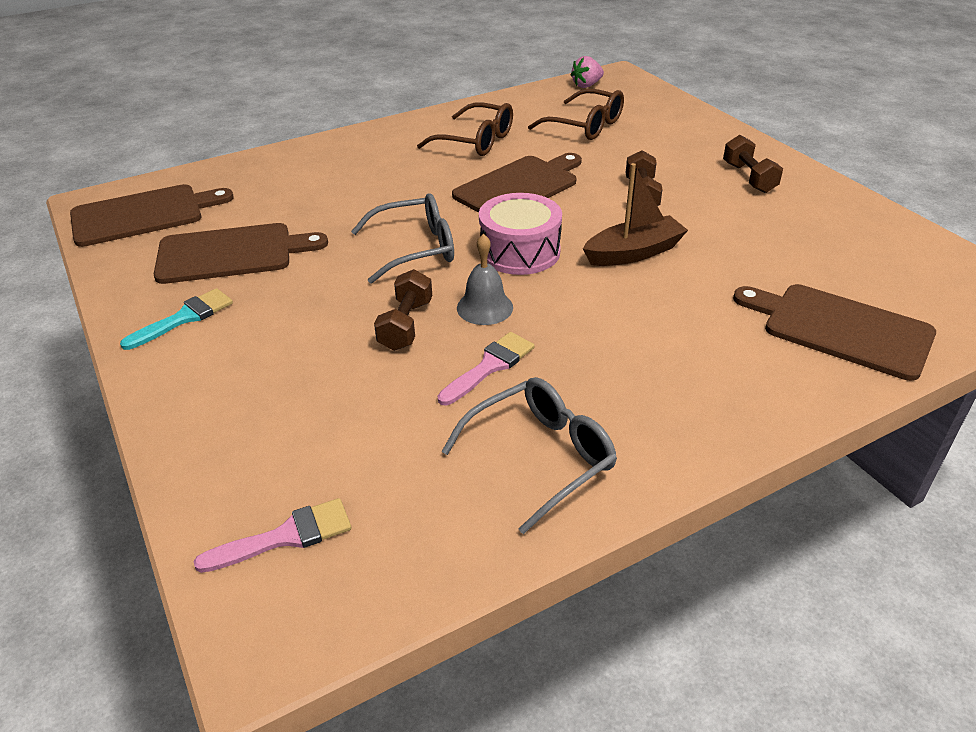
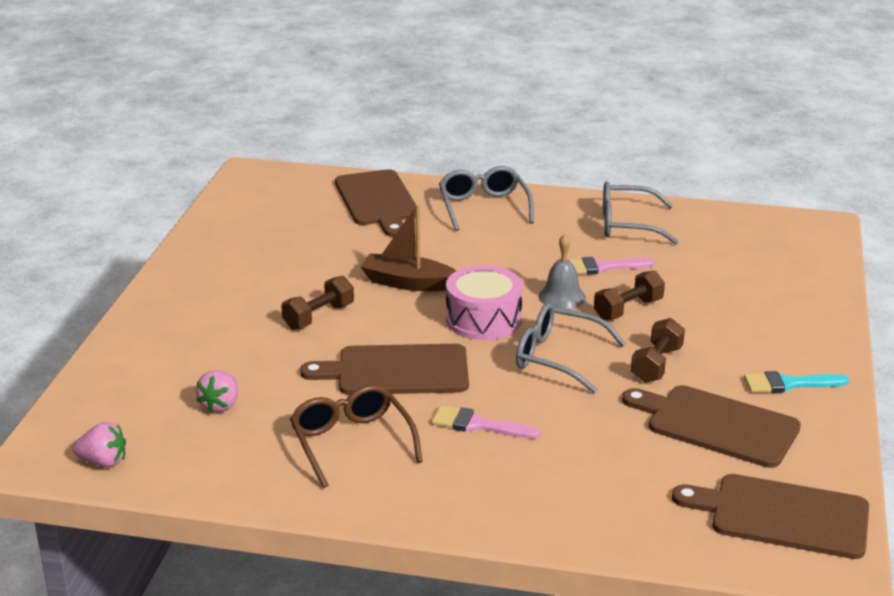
camera: 140 degrees left, 10 degrees down
pink brush [194,498,351,573] -> pink brush moved to [432,405,540,439]
brown glasses [528,89,624,140] -> pink strawberry [196,370,238,413]
brown dumbbell [723,135,783,193] -> brown dumbbell moved to [631,318,685,383]
none -> grey glasses [439,166,534,231]

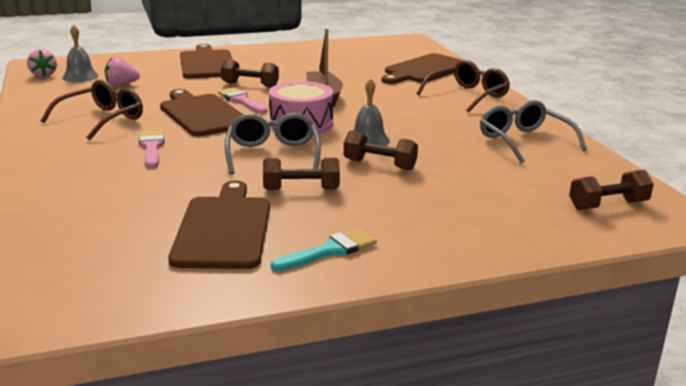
camera: 60 degrees right, 5 degrees down
grey glasses [439,166,534,231] -> brown glasses [416,60,510,112]
pink brush [569,257,655,275] -> pink brush moved to [218,87,267,113]
brown cutting board [672,474,869,559] -> brown cutting board moved to [180,44,232,78]
turquoise brush [744,371,849,393] -> turquoise brush turned 90 degrees clockwise [271,228,377,271]
none -> grey bell [62,24,99,82]
none -> brown dumbbell [569,170,654,210]

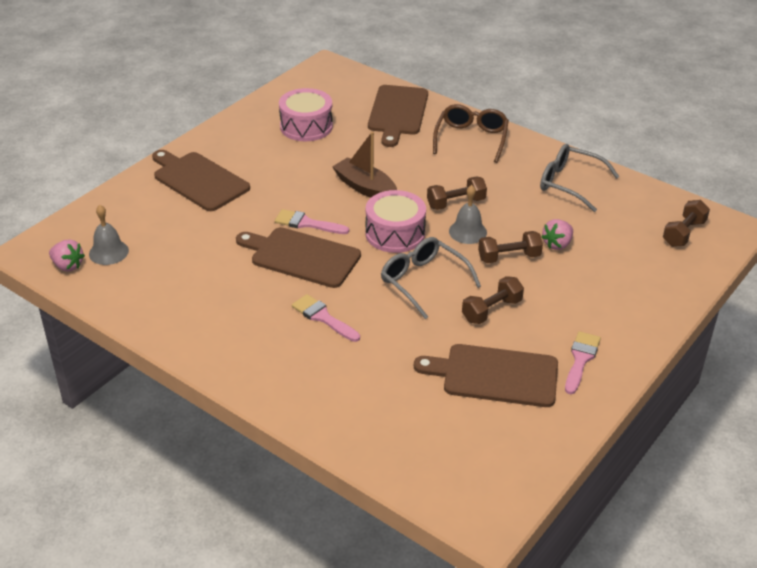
camera: 35 degrees left, 15 degrees up
brown glasses [40,80,143,140] -> none
pink strawberry [105,57,140,86] -> pink strawberry moved to [541,219,573,250]
brown cutting board [168,181,270,269] -> brown cutting board turned 45 degrees counterclockwise [414,344,558,407]
brown dumbbell [221,59,279,87] -> brown dumbbell moved to [427,176,487,210]
turquoise brush [271,228,377,271] -> pink brush [565,331,601,394]
none -> pink drum [279,88,333,141]

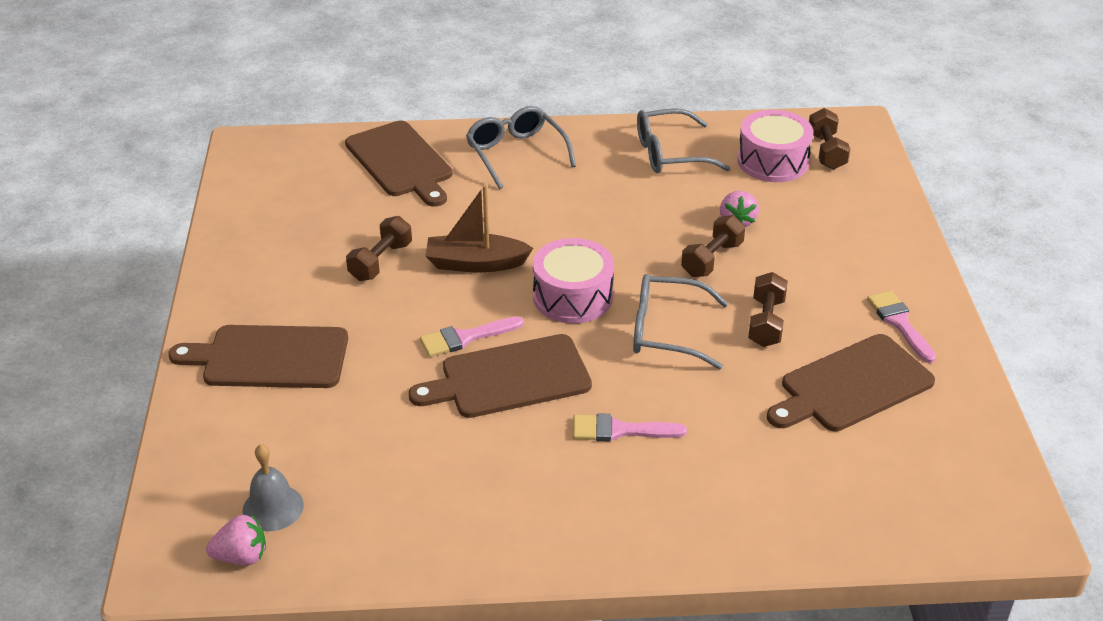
camera: 40 degrees left, 0 degrees up
pink drum [279,88,333,141] -> pink drum moved to [737,110,813,182]
brown dumbbell [427,176,487,210] -> brown dumbbell moved to [346,216,412,281]
brown glasses [433,104,509,163] -> grey glasses [466,106,576,189]
grey bell [449,185,487,244] -> none

